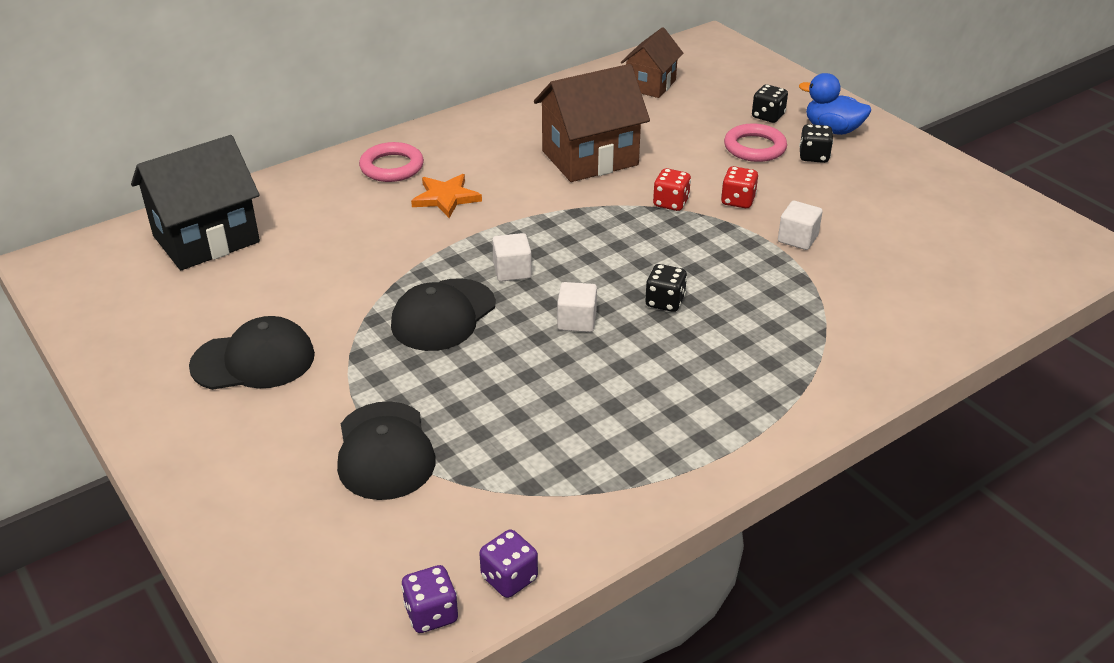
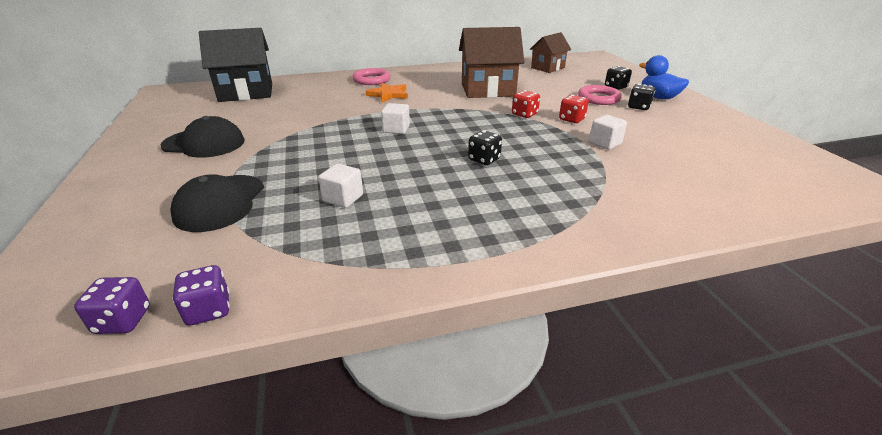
camera: 20 degrees right, 5 degrees down
black cap [391,278,495,351] -> none
white cube [557,282,597,332] -> white cube moved to [318,164,363,208]

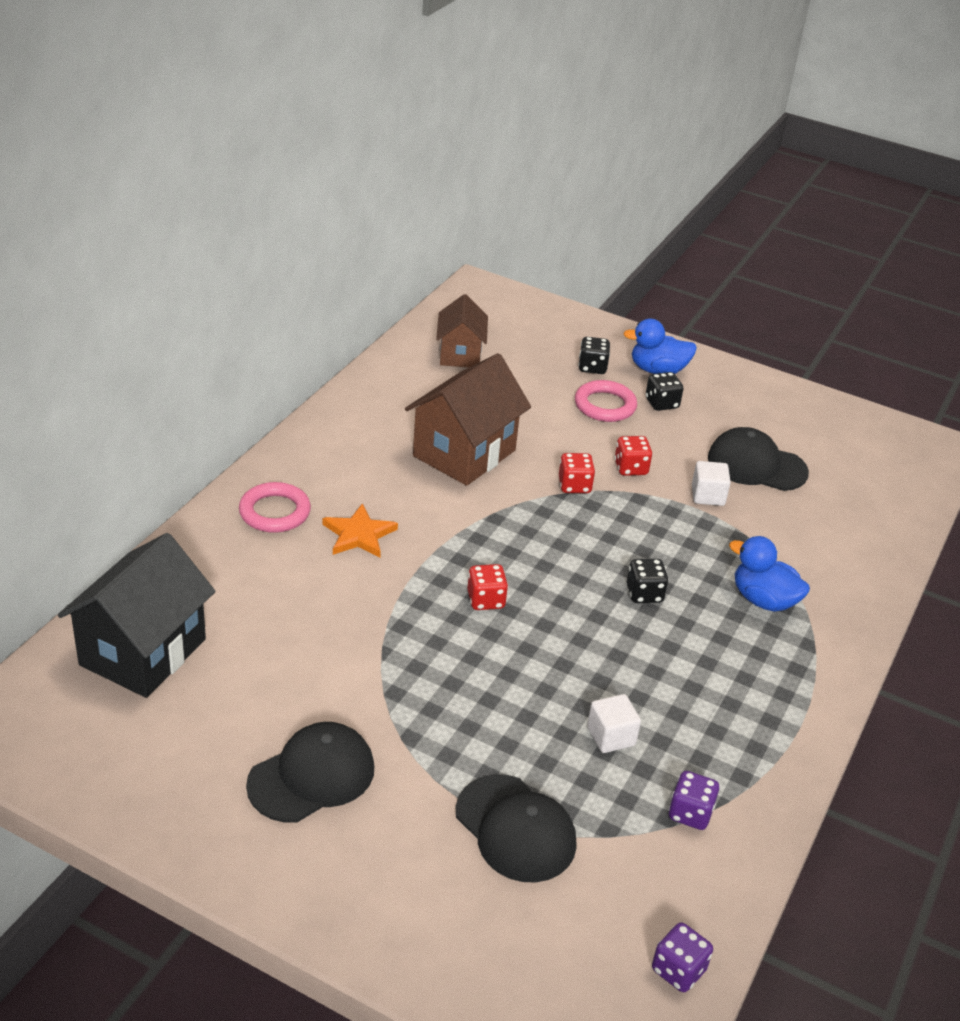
camera: 50 degrees left, 5 degrees up
purple dice [172,265,230,326] -> purple dice moved to [669,771,719,830]
white cube [381,103,410,134] -> red dice [467,564,508,610]
none -> black cap [708,427,809,491]
none -> blue duck [729,536,810,612]

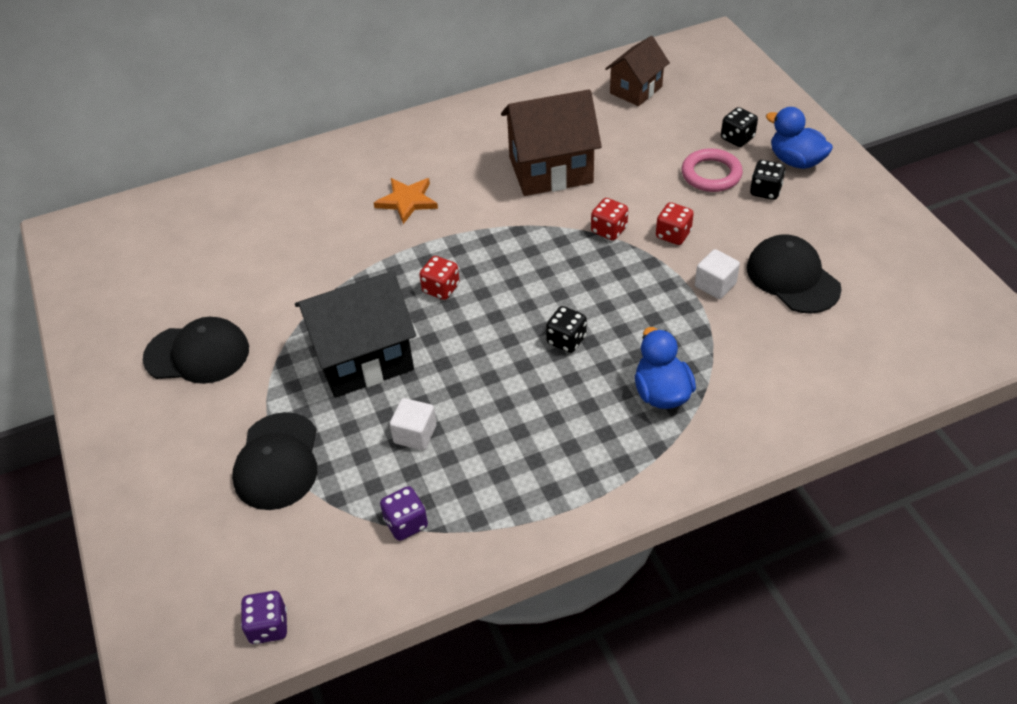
camera: 45 degrees right, 10 degrees up
black house [58,533,215,698] -> black house moved to [295,271,416,398]
pink ring [239,482,311,533] -> none

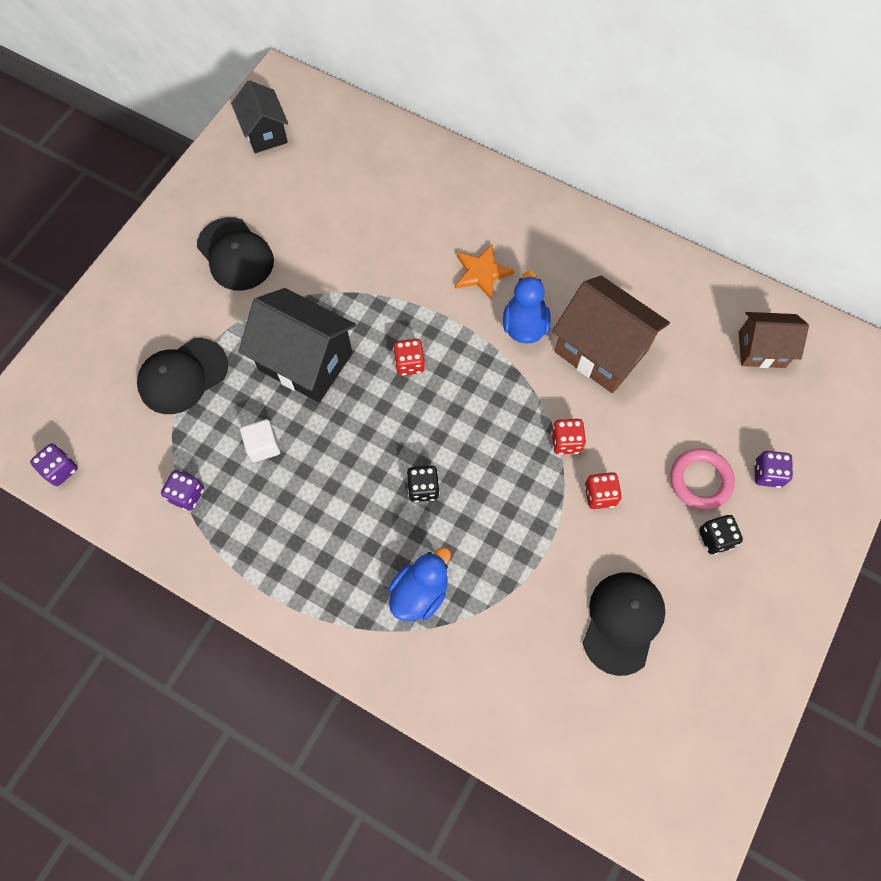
camera: 50 degrees right, 20 degrees up
white cube [695,249,740,299] -> none
black dice [721,107,758,147] -> purple dice [754,451,793,488]
blue duck [766,107,833,169] -> blue duck moved to [503,271,551,344]
none -> black house [231,80,288,153]

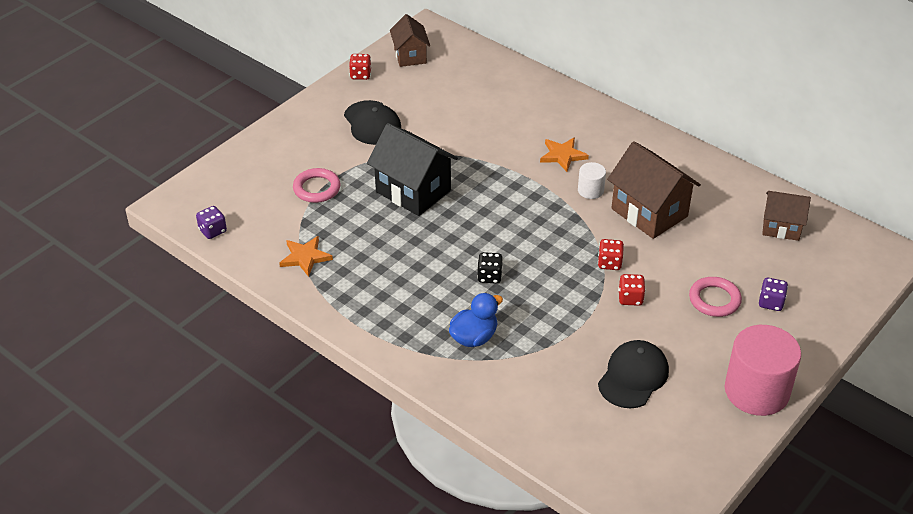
camera: 10 degrees right, 25 degrees down
black cap [137,338,228,414] -> pink ring [293,168,341,203]
purple dice [161,470,204,511] -> orange star [279,236,333,277]
black house [231,80,288,153] -> brown house [390,14,430,67]
white cube [240,419,280,462] -> none
red dice [393,339,425,376] -> red dice moved to [349,54,371,80]
blue duck [503,271,551,344] -> white cylinder [578,162,606,199]
black dice [699,515,743,554] -> none
none -> pink cylinder [725,325,801,416]

